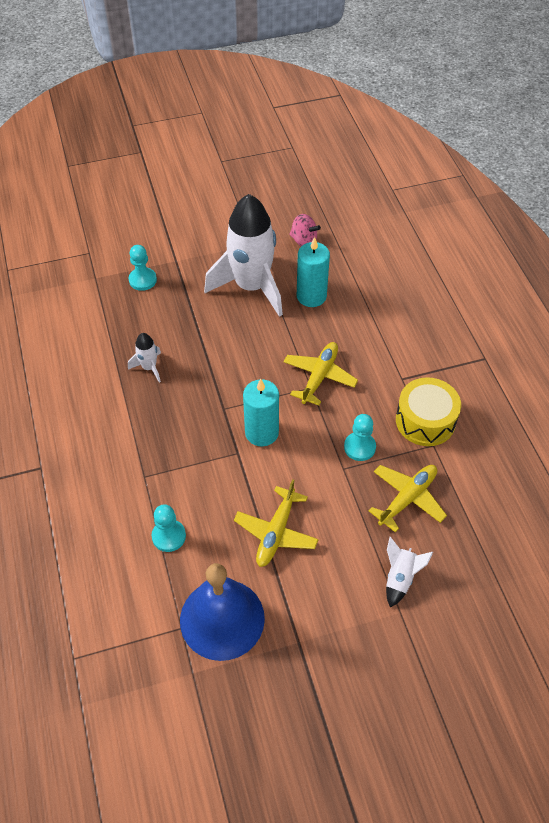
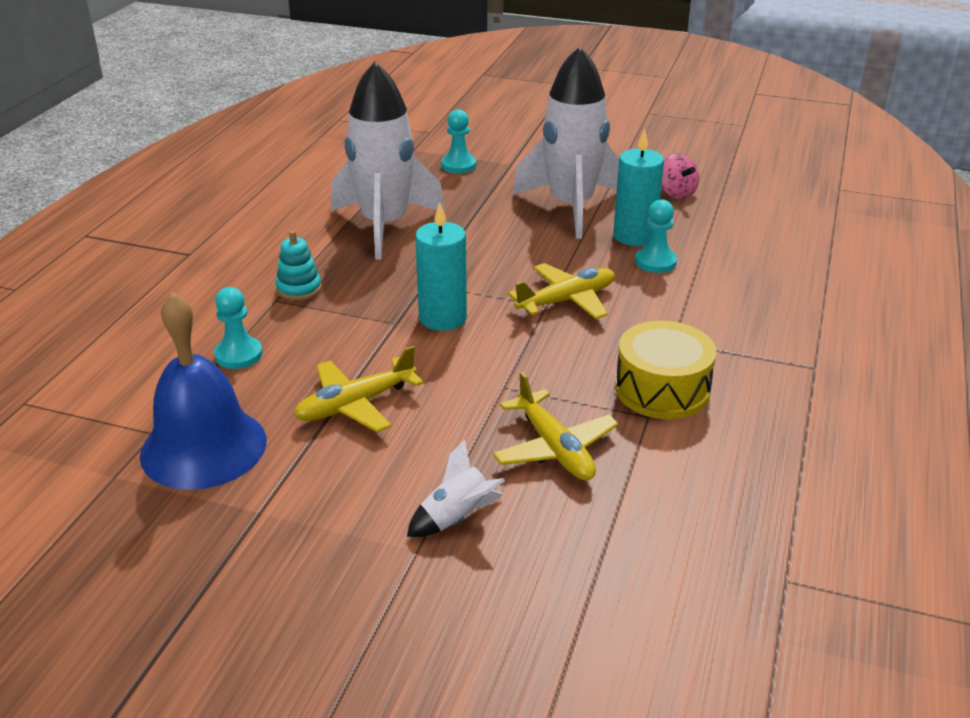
camera: 35 degrees right, 20 degrees down
white rocket [128,333,161,382] -> white rocket [331,62,445,260], size x2.37
turquoise pawn [344,414,376,461] -> turquoise pawn moved to [635,199,677,273]
yellow plane [369,465,447,532] -> yellow plane turned 75 degrees clockwise [493,372,619,481]
none -> turquoise stacking toy [275,230,322,301]

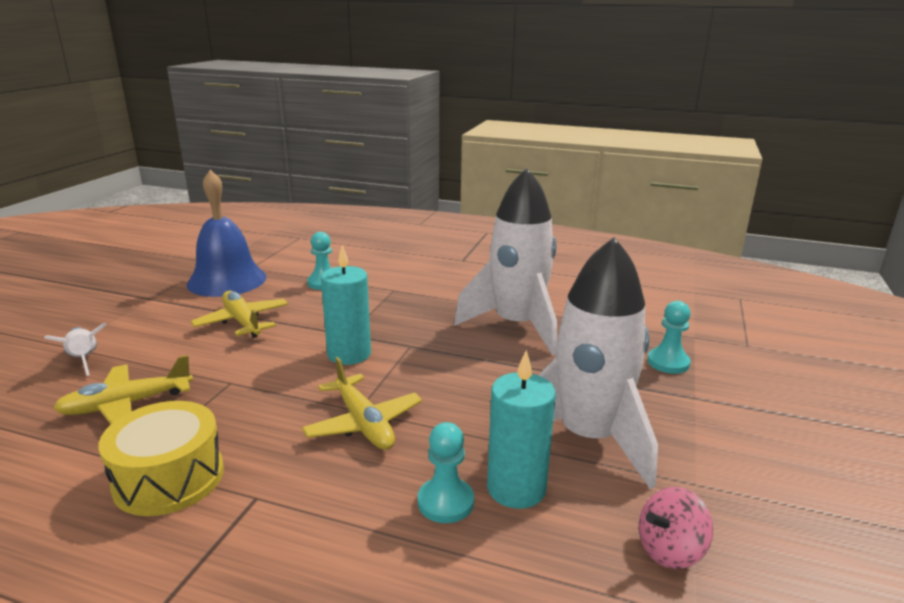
camera: 90 degrees right, 10 degrees down
turquoise stacking toy [275,230,322,301] -> none

